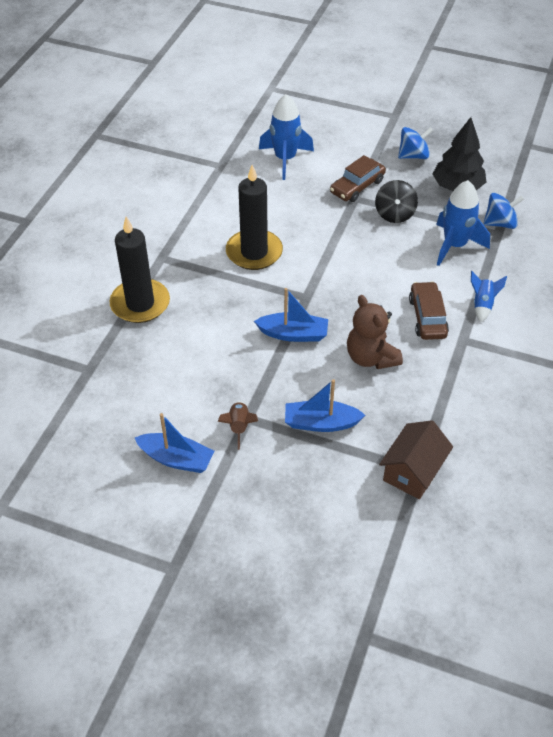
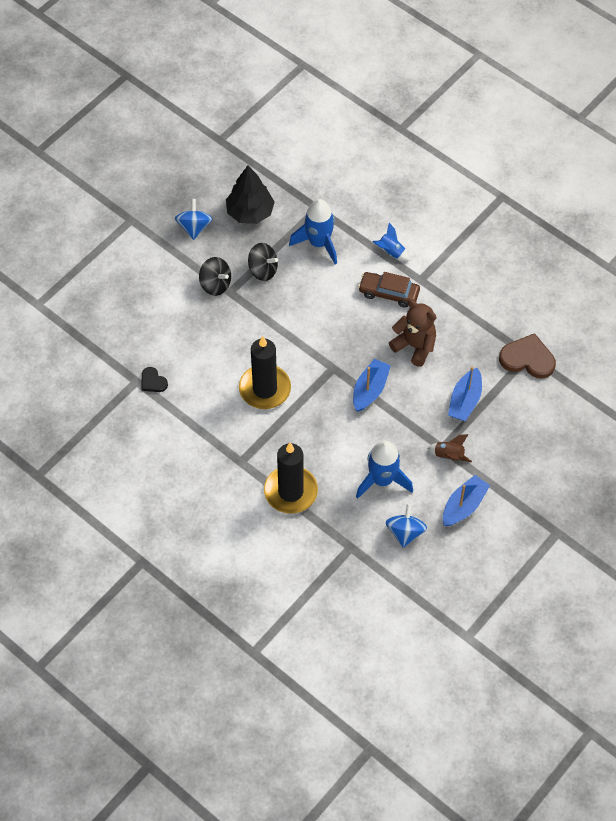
camera: 70 degrees left, 10 degrees up
blue rocket [259,94,314,180] -> blue rocket moved to [356,441,413,499]
brown car [330,155,386,202] -> black spinning top [199,257,231,296]
brown teddy bear [347,295,403,369] -> brown teddy bear turned 135 degrees counterclockwise [389,300,436,367]
brown house [379,420,453,499] -> brown heart [499,333,556,379]
blue spinning top [483,193,524,229] -> blue spinning top moved to [386,504,427,548]
none -> black heart [142,367,168,392]

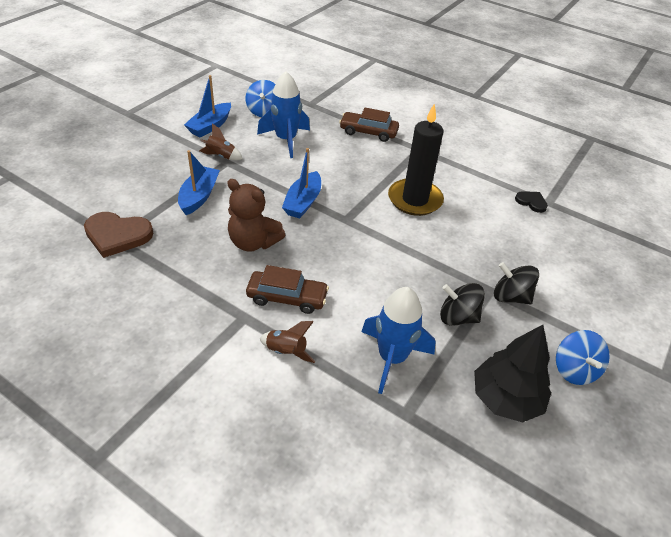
camera: 170 degrees right, 15 degrees down
black candle [264,443,318,514] -> brown car [339,108,399,142]
blue rocket [372,223,410,261] -> brown rocket [260,321,316,363]

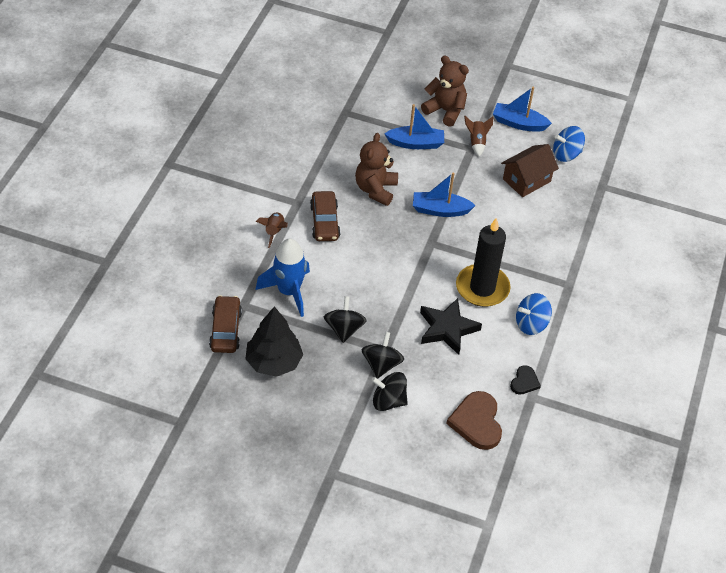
camera: 75 degrees right, 5 degrees up
brown heart [84,212,153,258] -> brown heart moved to [446,391,502,450]
blue rocket [257,71,310,158] -> brown house [501,144,559,197]
brown car [339,108,399,142] -> brown car moved to [209,295,242,353]
blue spinning top [556,330,610,385] -> blue spinning top moved to [516,293,552,335]
none -> black spinning top [371,372,408,411]
none -> black star [420,298,482,355]
none -> brown teddy bear [421,56,469,127]

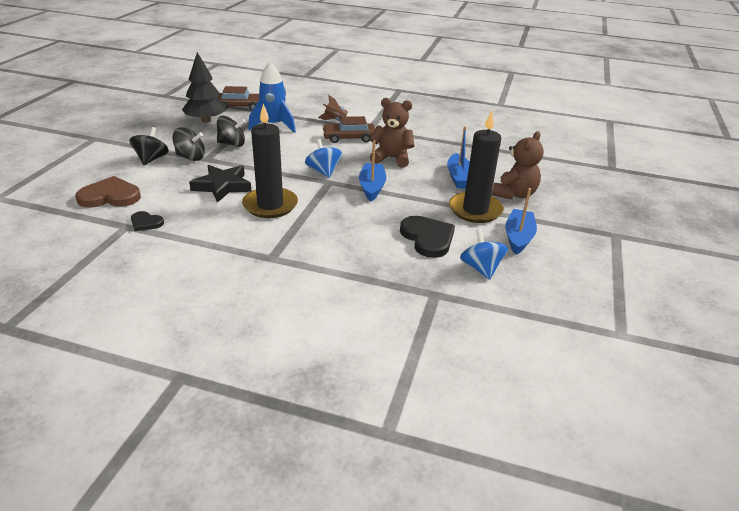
camera: 90 degrees right, 15 degrees down
brown rocket [464,116,494,157] -> black candle [449,111,504,223]
brown house [501,144,559,197] -> black heart [400,216,455,258]
blue spinning top [516,293,552,335] -> blue spinning top moved to [305,139,342,178]

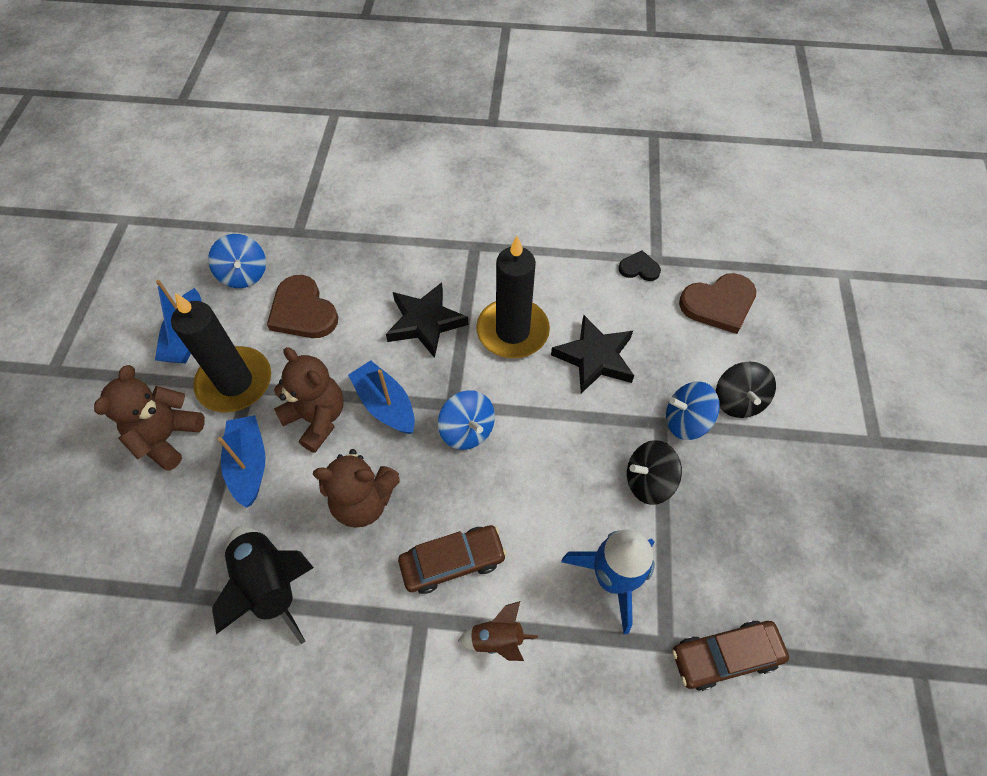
camera: 170 degrees right, 25 degrees up
black spinning top [172,127,205,161] -> blue spinning top [666,381,720,440]
black tree [182,52,226,123] -> none
blue boat [359,140,386,201] -> blue boat turned 150 degrees clockwise [348,360,415,434]
black heart [400,216,455,258] -> brown heart [267,275,338,338]
none -> black rocket [212,526,314,644]
none -> brown teddy bear [274,347,344,453]
none -> black star [386,282,468,358]

